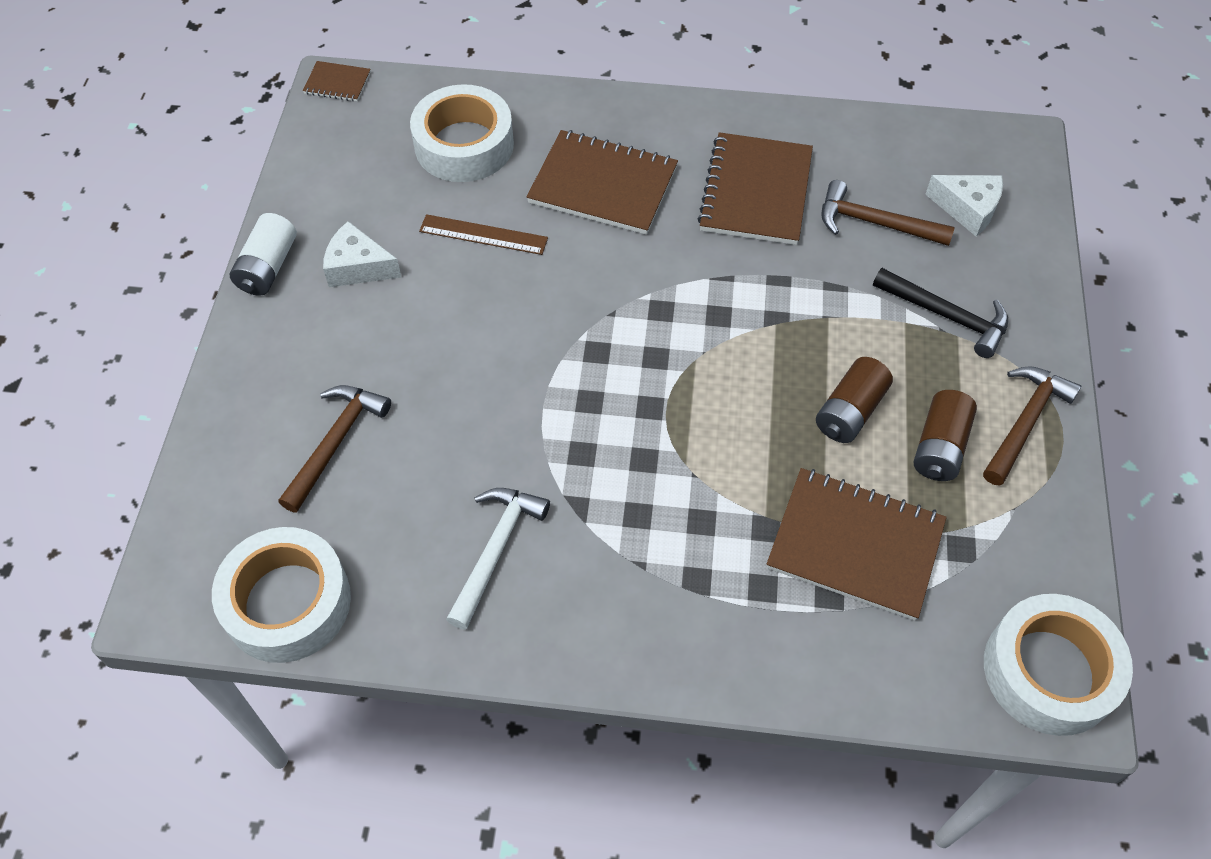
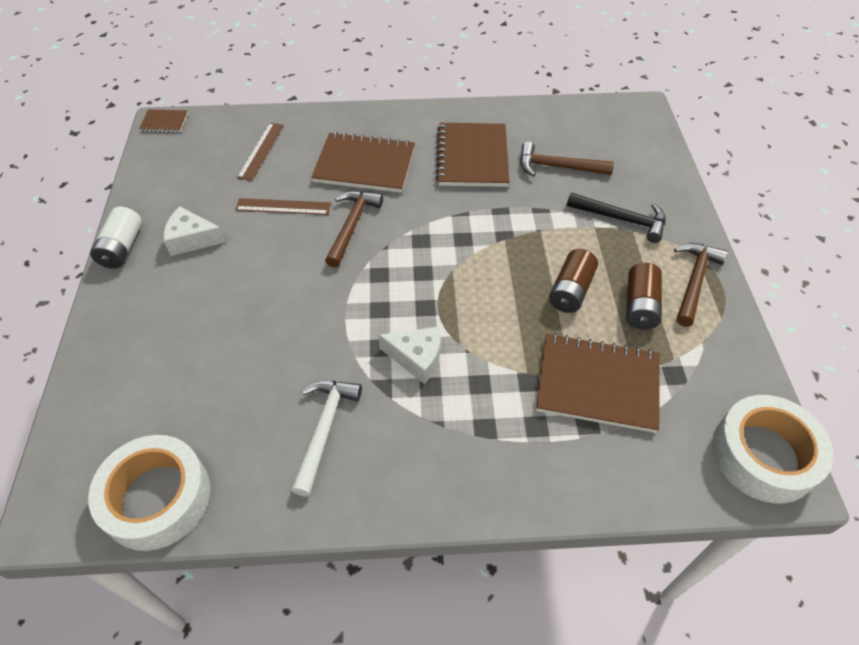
camera: 10 degrees left, 5 degrees down
brown hammer [278,385,391,513] -> brown hammer moved to [325,191,383,268]
white tape [410,84,514,182] -> brown ruler [237,123,284,181]
white cheese [925,175,1003,236] -> white cheese moved to [378,326,441,384]

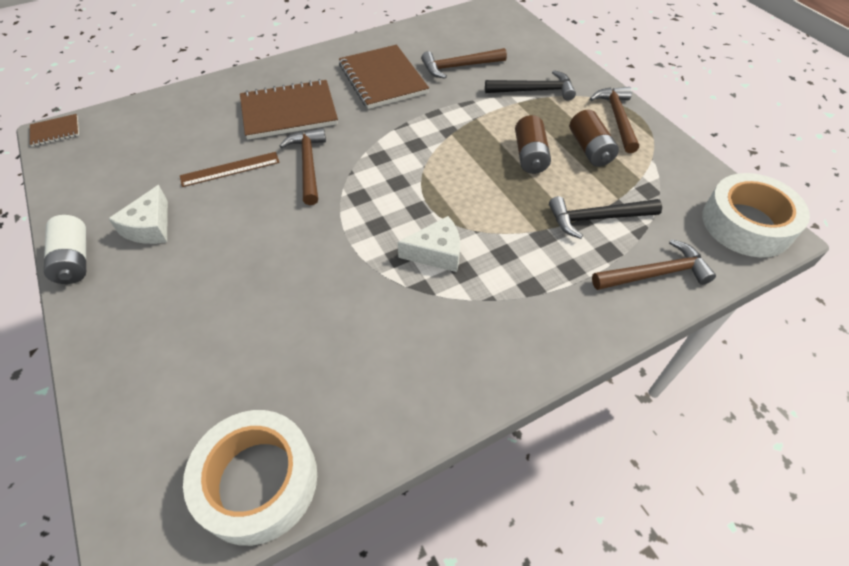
camera: 25 degrees left, 0 degrees up
white cheese [163,207,225,256] -> white cheese turned 60 degrees counterclockwise [108,185,168,244]
brown ruler [237,123,284,181] -> none
white hammer [291,381,362,497] -> none
brown notebook [536,333,660,433] -> black hammer [549,196,662,239]
none -> brown hammer [592,239,716,290]

